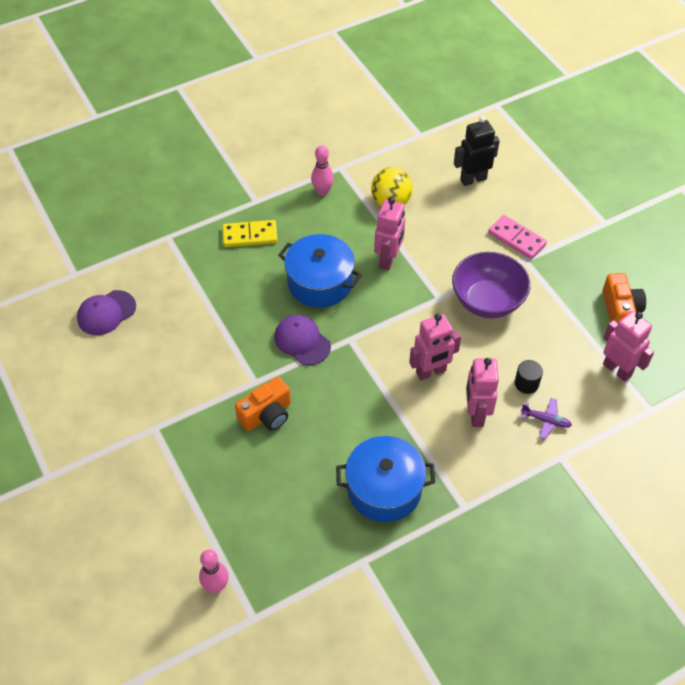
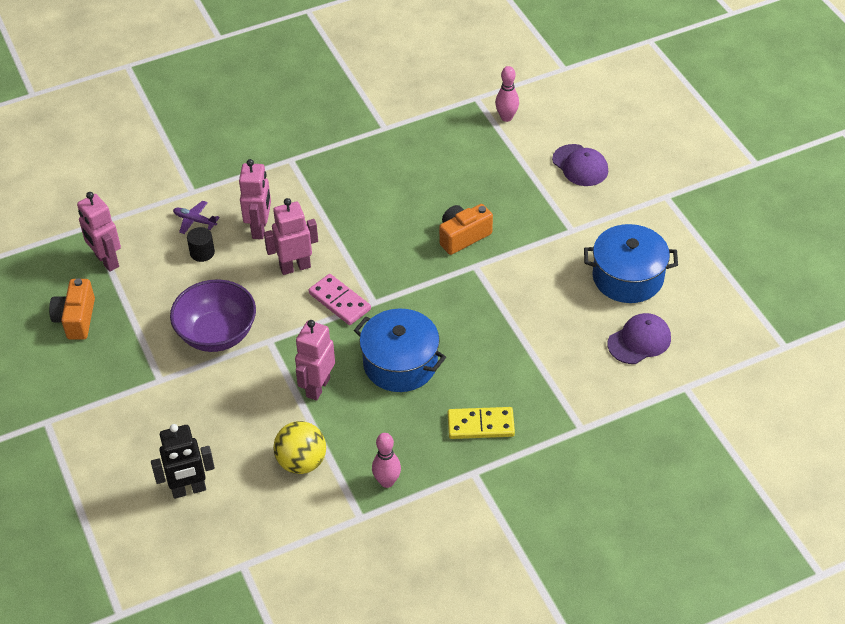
camera: 175 degrees left, 5 degrees down
purple cap [274,315,331,365] -> purple cap moved to [552,144,608,186]
blue pot [336,436,435,522] -> blue pot moved to [584,224,678,303]
pink domino [488,215,547,259] -> pink domino moved to [309,274,371,325]

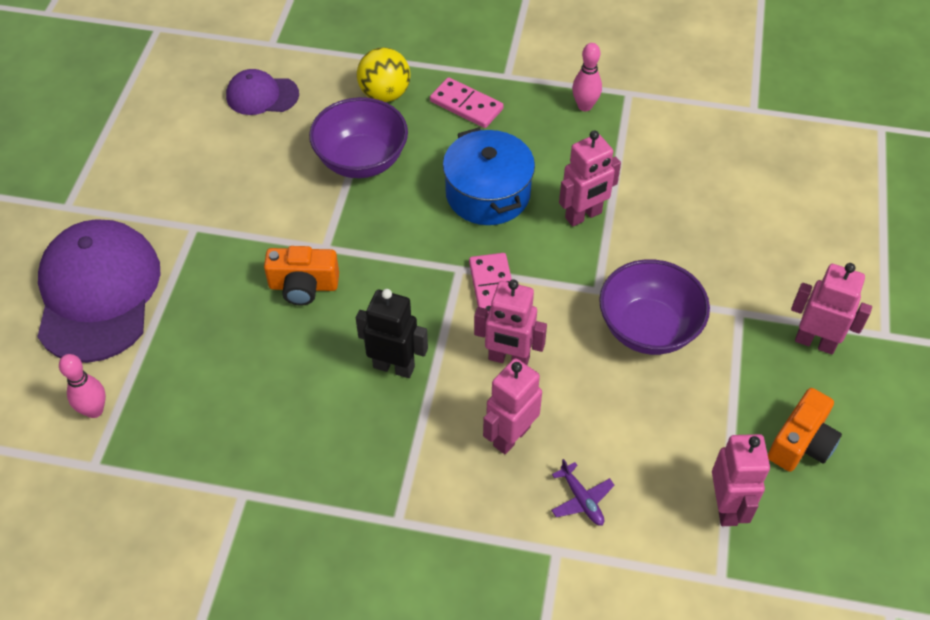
camera: 145 degrees left, 5 degrees up
black robot [151,424,215,499] -> black robot moved to [356,289,428,378]
black cylinder [187,227,215,262] -> none
yellow ball [273,421,326,474] -> yellow ball moved to [357,47,411,102]
yellow domino [448,407,515,439] -> pink domino [430,77,504,128]
purple cap [552,144,608,186] -> purple cap [37,219,161,363], size x1.96
blue pot [584,224,678,303] -> none
none -> purple bowl [309,97,408,178]
none -> pink robot [791,263,872,354]

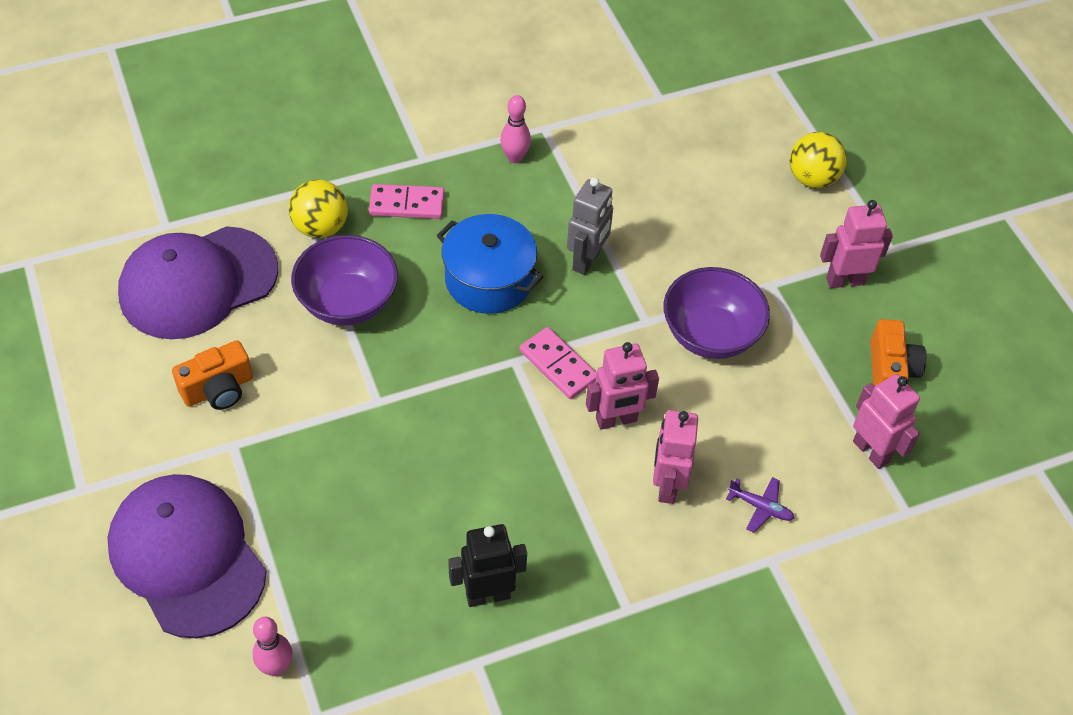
camera: 35 degrees left, 0 degrees up
purple cap [226,69,299,115] -> purple cap [118,226,278,339], size x1.96
orange camera [264,246,339,306] -> orange camera moved to [172,340,253,410]
black robot [356,289,428,378] -> black robot moved to [448,524,527,607]
pink robot [559,131,621,227] -> grey robot [567,177,613,275]
none -> yellow ball [790,132,847,188]

